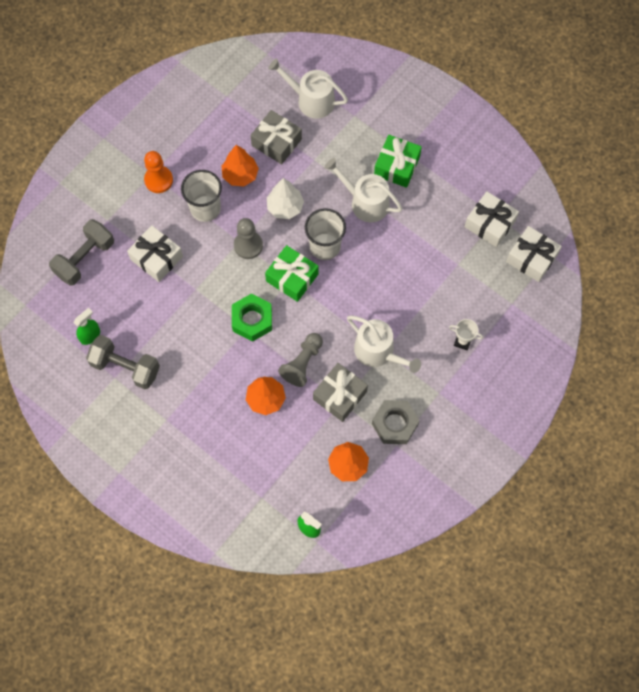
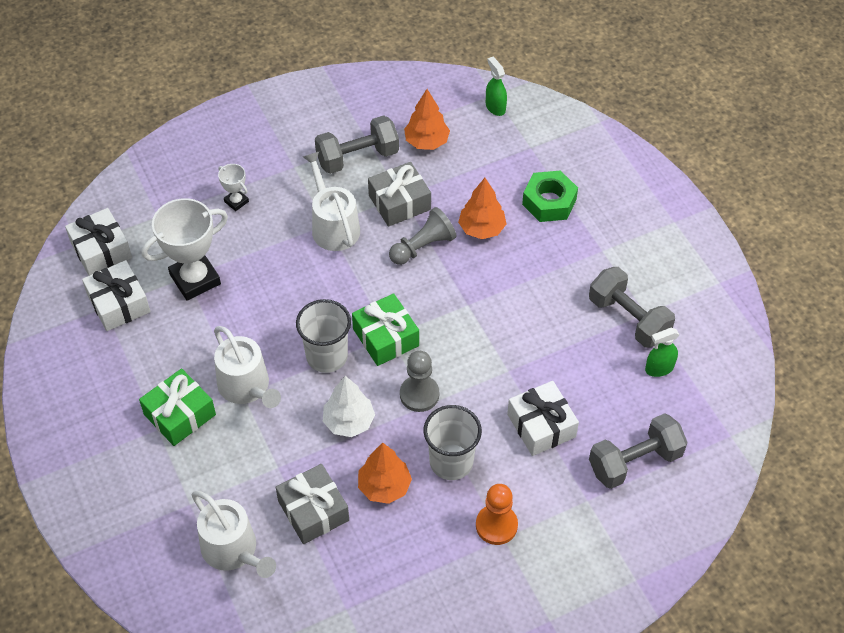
camera: 155 degrees left, 15 degrees down
green nut [232,294,272,342] -> green nut moved to [522,170,578,222]
grey nut [372,400,420,444] -> grey dumbbell [315,115,399,174]
none -> white trophy [142,198,228,300]

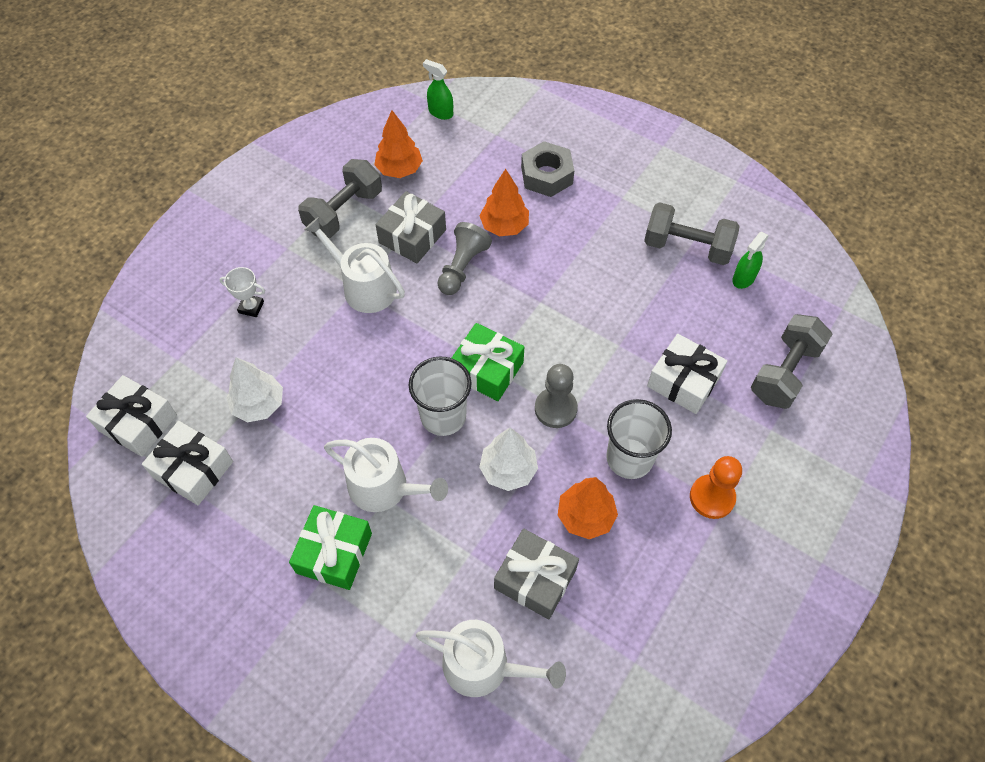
camera: 30 degrees left, 5 degrees up
white trophy [142,198,228,300] -> white tree [226,357,283,422]
green nut [522,170,578,222] -> grey nut [521,141,574,197]

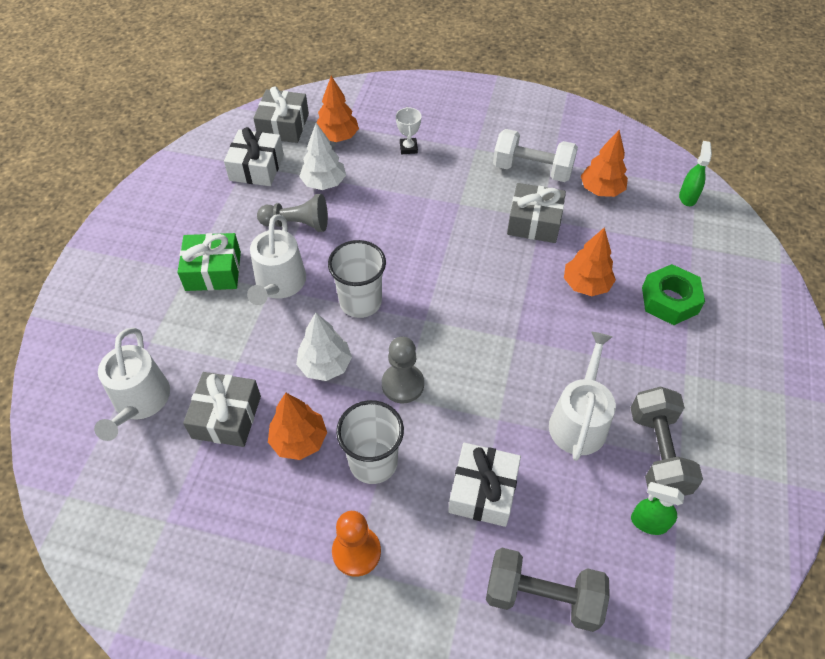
camera: 70 degrees right, 5 degrees down
white gift [86,375,177,457] -> grey gift [253,86,309,143]
grey dumbbell [298,159,382,238] -> white dumbbell [493,129,578,182]
white watering can [304,217,405,313] -> white watering can moved to [549,332,616,461]
grey pawn [437,222,492,295] -> grey pawn moved to [257,194,328,232]
green gift [452,323,524,401] -> none
grey nut [521,141,574,197] -> green nut [642,264,705,325]
none -> orange tree [317,76,359,142]

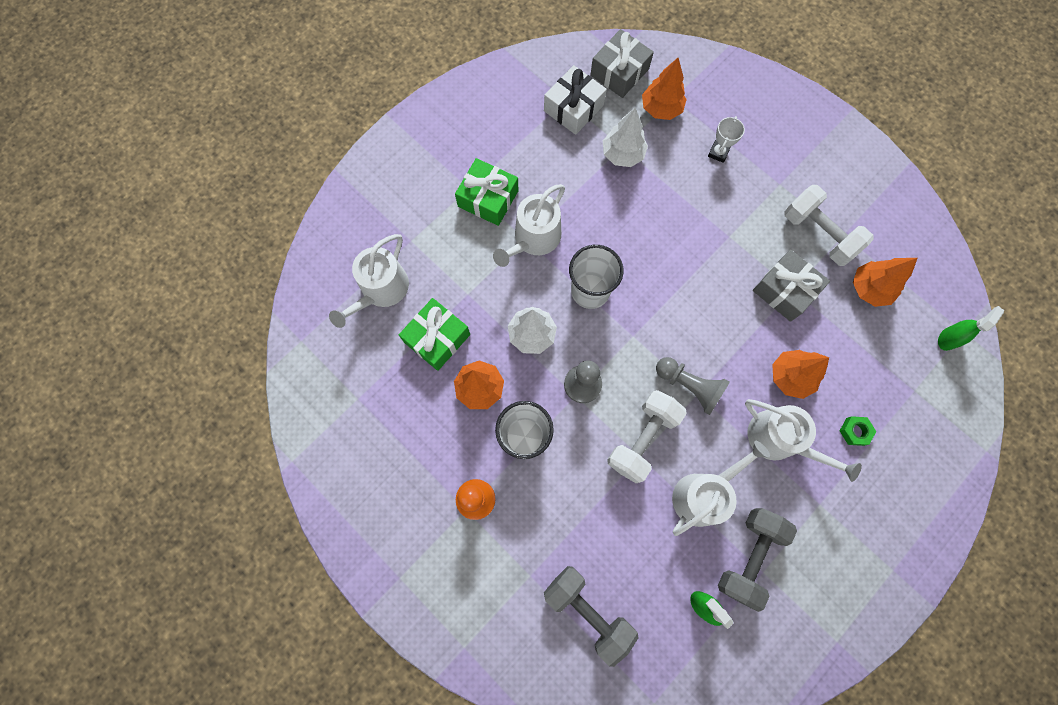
camera: 30 degrees right, 20 degrees up
grey gift [183,372,261,447] -> green gift [399,298,470,371]
grey pawn [257,194,328,232] -> grey pawn moved to [656,357,730,415]
white gift [448,443,521,527] -> none
green nut [642,264,705,325] -> green nut [840,416,876,446], size x0.53
none -> white dumbbell [607,390,687,483]
none -> white watering can [745,399,862,482]

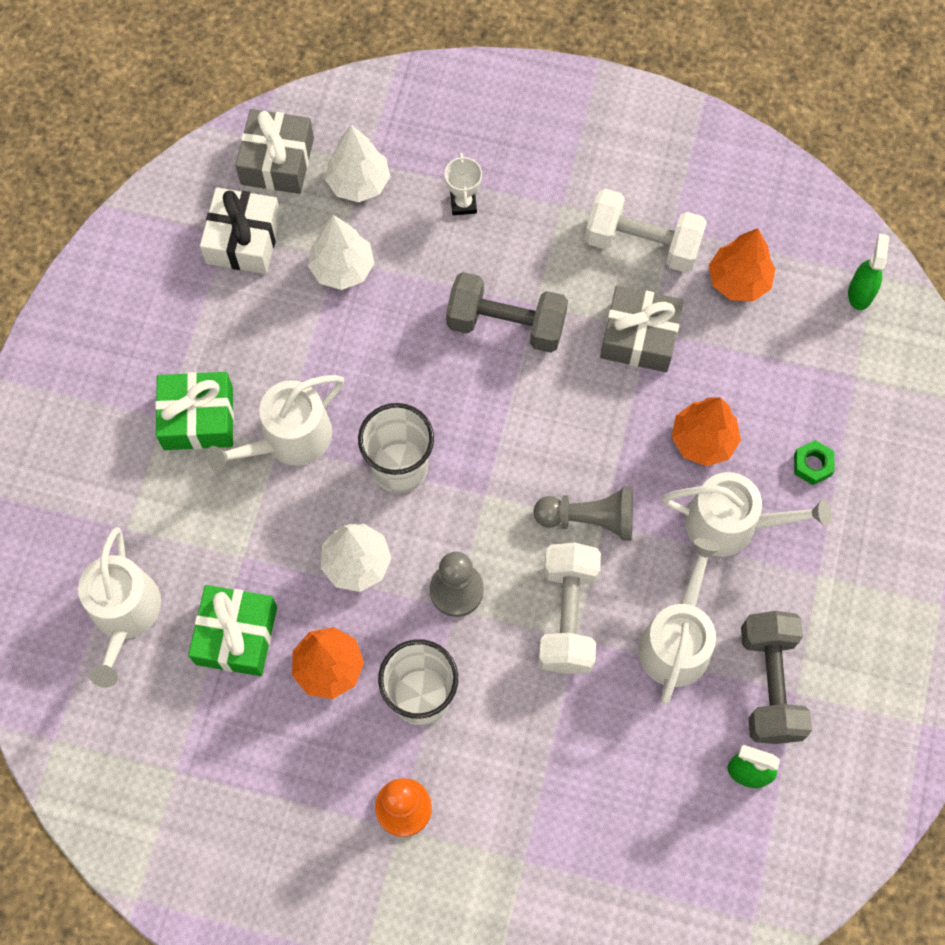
camera: 30 degrees left, 5 degrees down
white watering can [493,184,565,267] -> white watering can turned 45 degrees clockwise [206,375,344,472]
grey dumbbell [544,566,639,667] -> grey dumbbell moved to [446,272,568,353]
orange tree [642,58,687,120] -> white tree [325,125,390,203]

